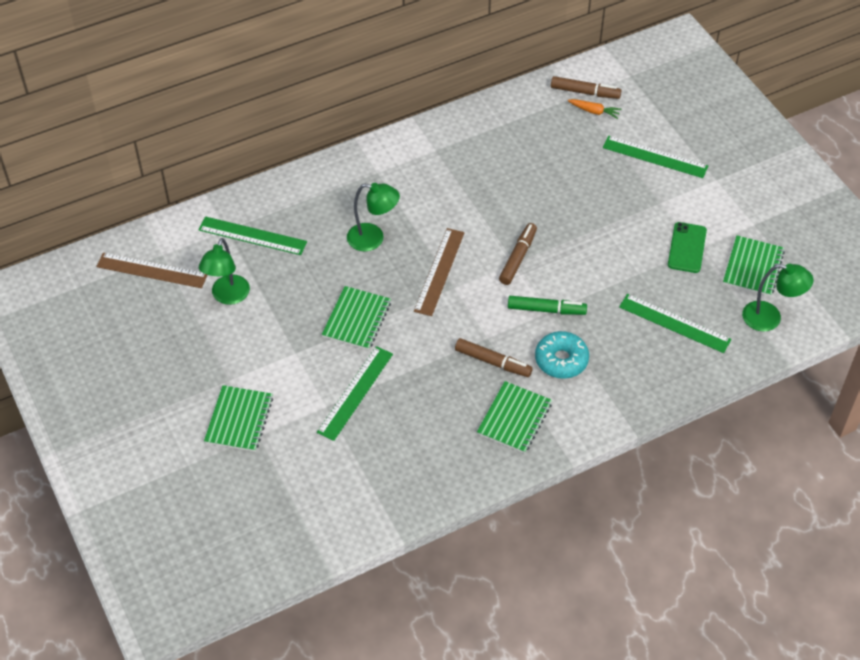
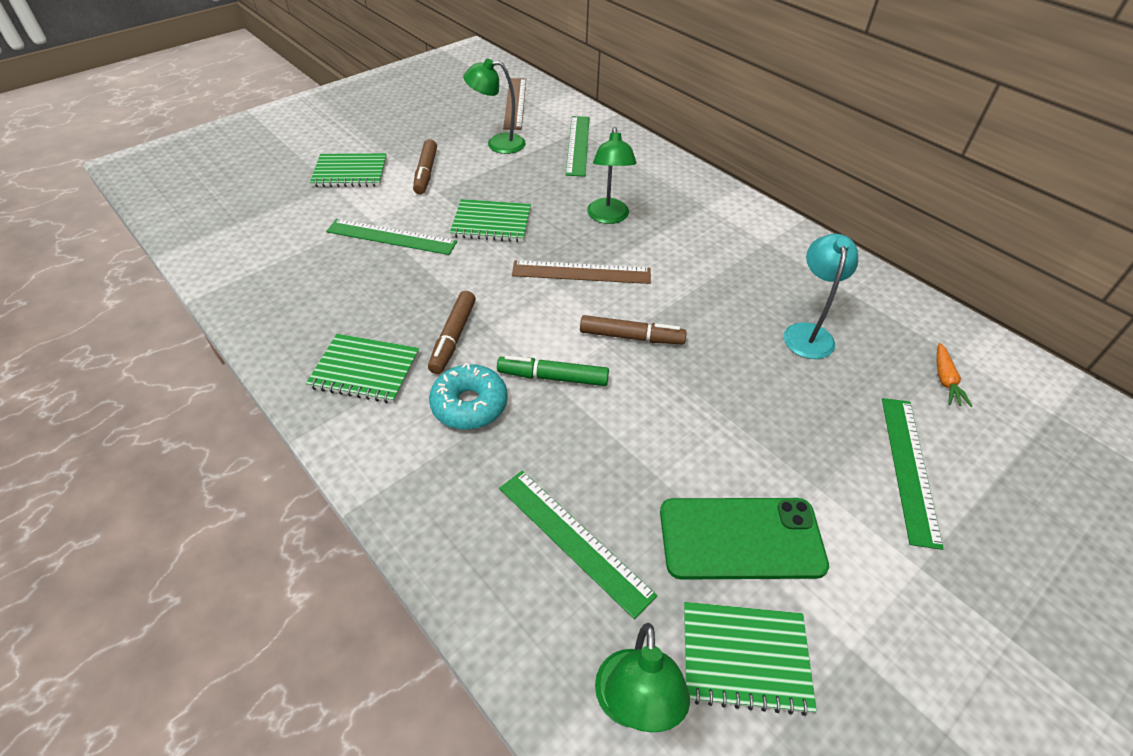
camera: 75 degrees right, 5 degrees down
green marker [508,296,587,315] -> green marker turned 105 degrees clockwise [497,355,609,386]
brown marker [551,76,622,99] -> brown marker moved to [413,139,437,194]
green ruler [619,294,732,353] -> green ruler turned 60 degrees counterclockwise [499,470,657,619]
green phone [668,222,707,273] -> green phone [660,498,829,580], size x1.50
none -> turquoise lamp [784,234,858,359]

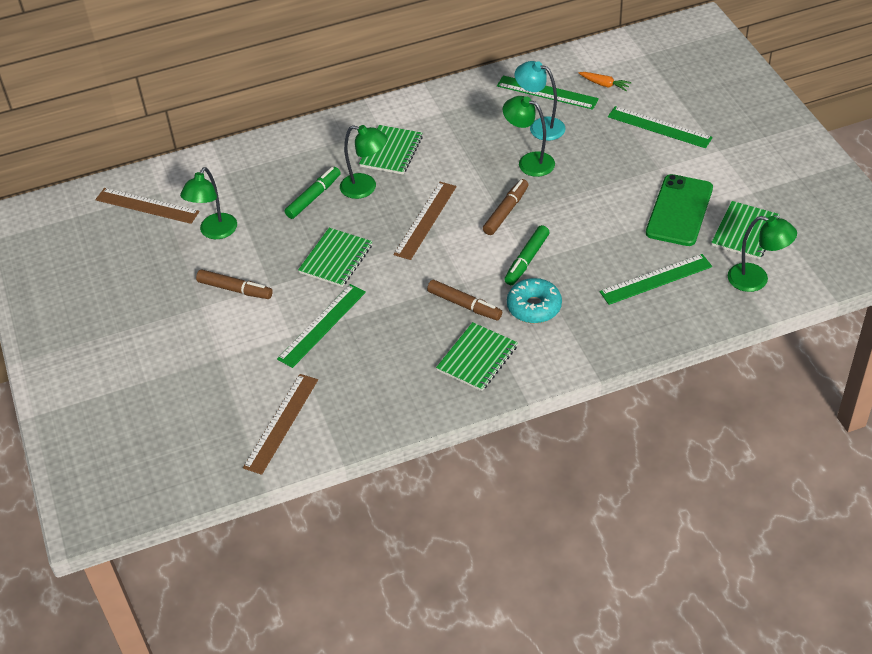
camera: 65 degrees left, 0 degrees up
green notebook [310,153,387,187] -> green notebook moved to [359,125,423,175]
green ruler [566,116,590,177] -> green ruler moved to [497,75,599,110]
none -> brown ruler [243,374,318,475]
none -> green marker [285,167,341,219]
none -> green lamp [503,96,555,177]

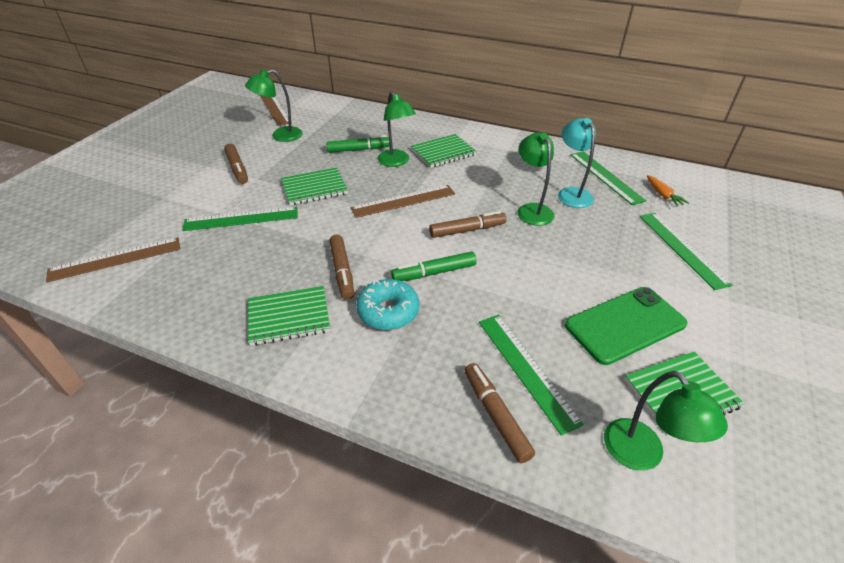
camera: 40 degrees right, 5 degrees down
green ruler [600,254,712,305] -> green ruler turned 45 degrees clockwise [479,315,584,436]
none -> brown marker [464,363,535,463]

